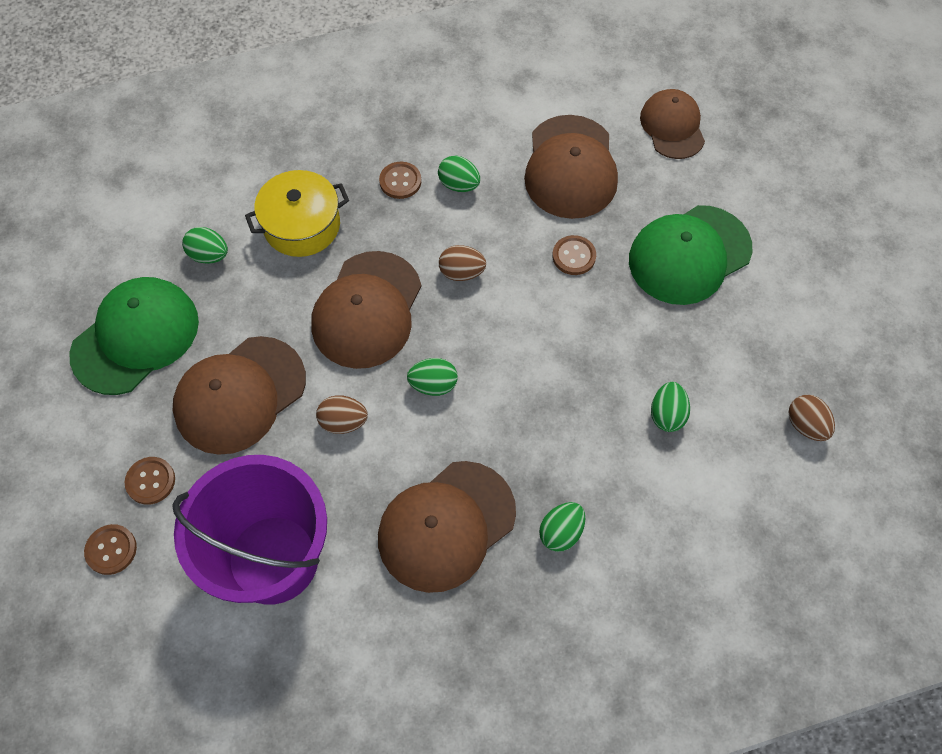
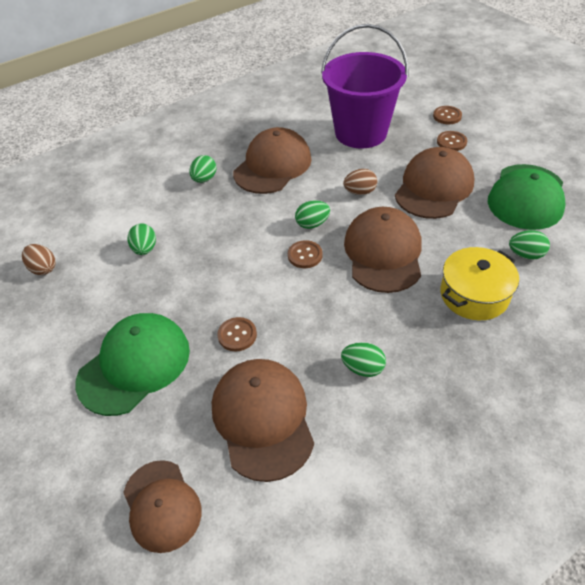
camera: 165 degrees right, 15 degrees down
brown button [379,162,421,199] -> brown button moved to [288,240,323,268]
brown egg [439,245,486,281] -> none

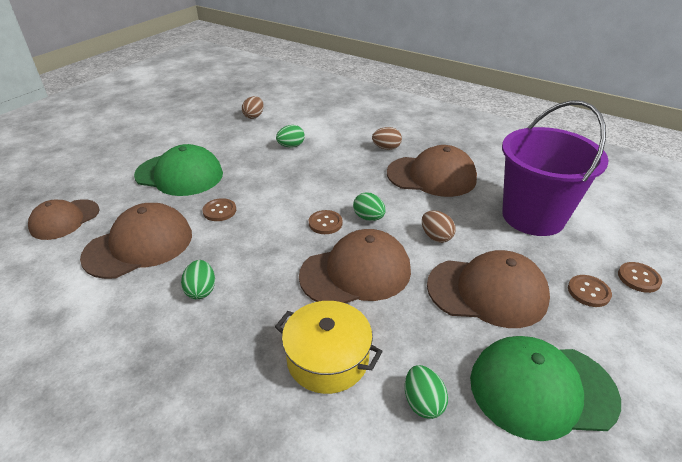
camera: 65 degrees right, 10 degrees down
green egg [189,155,216,183] -> brown egg [372,127,402,150]

